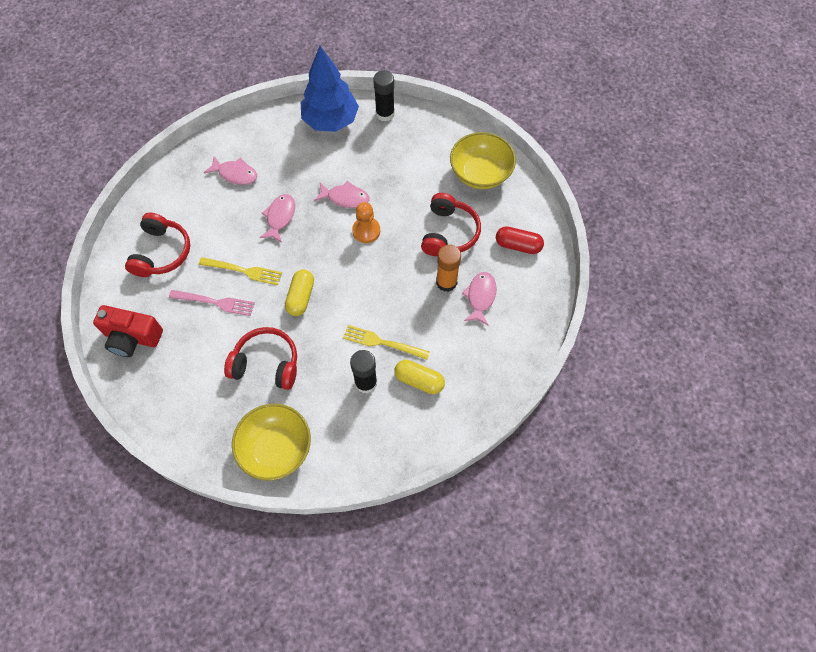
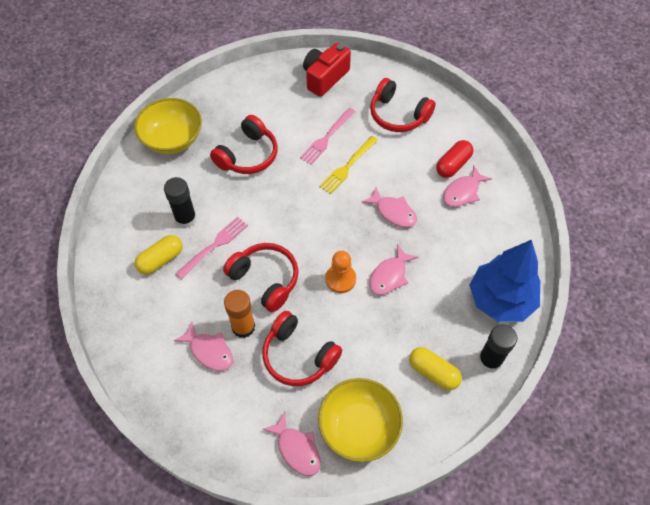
camera: 115 degrees right, 5 degrees down
yellow capsule [285,269,314,316] -> yellow capsule moved to [409,347,462,390]
yellow fork [343,325,430,360] -> pink fork [175,217,248,279]
red capsule [496,226,544,254] -> red capsule moved to [436,140,474,178]
none -> red headphones [223,243,298,312]
none -> pink fish [262,412,321,476]

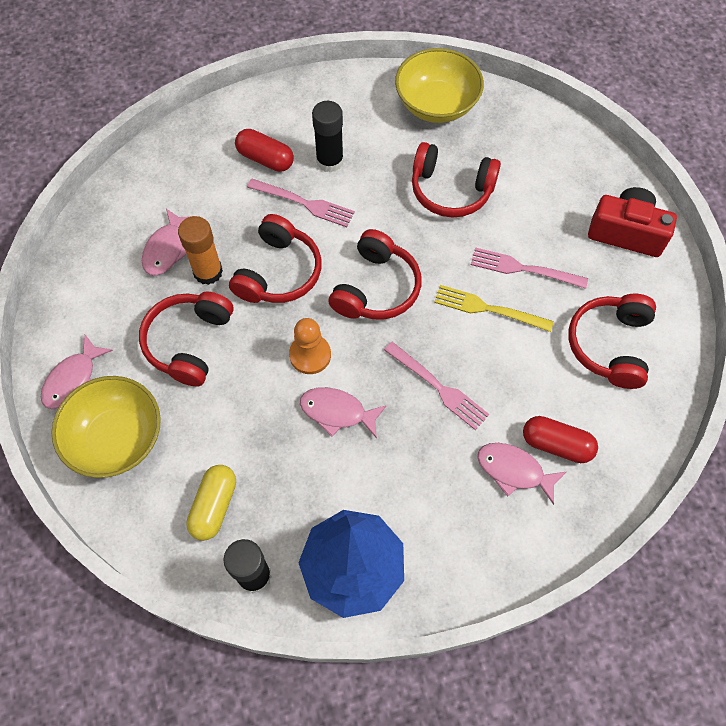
camera: 70 degrees right, 5 degrees up
yellow capsule [135,235,183,275] -> red capsule [235,129,294,172]
pink fish [361,187,417,227] -> pink fork [384,342,489,430]
none -> red headphones [329,229,421,320]

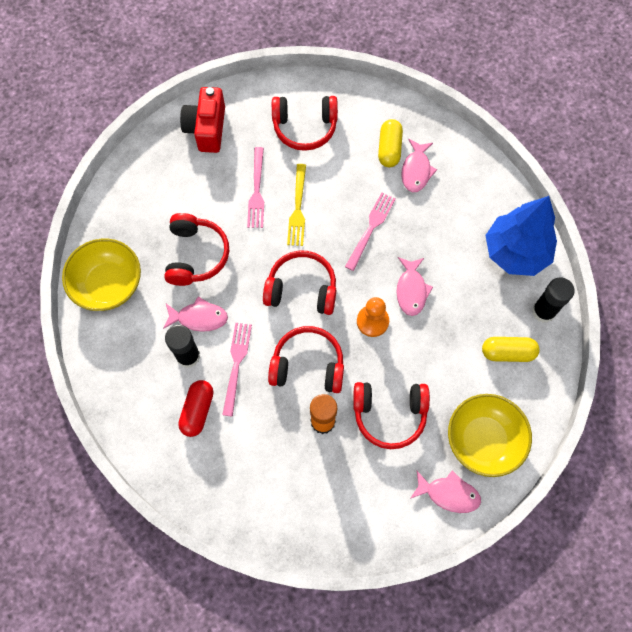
camera: 105 degrees left, 5 degrees up
pink fish [142,209,192,276] -> pink fish moved to [163,297,228,332]
red capsule [523,416,598,463] -> yellow capsule [378,119,403,167]

